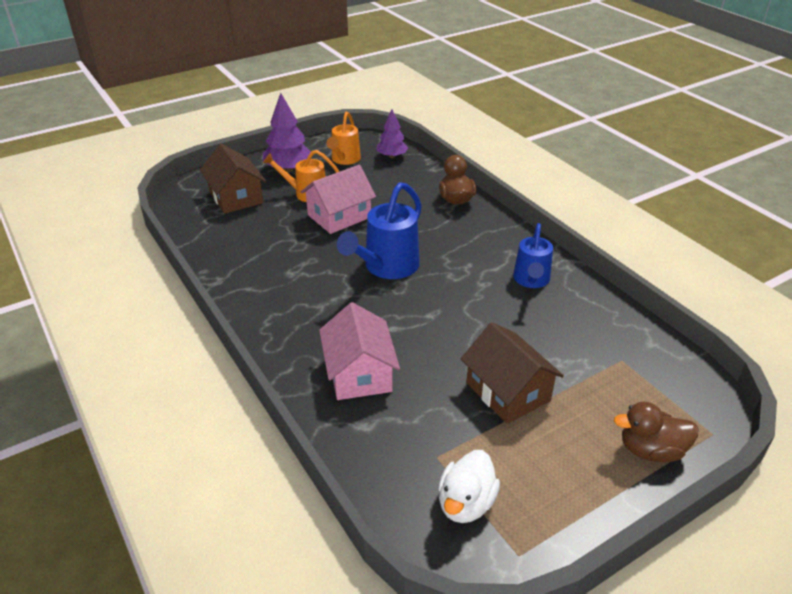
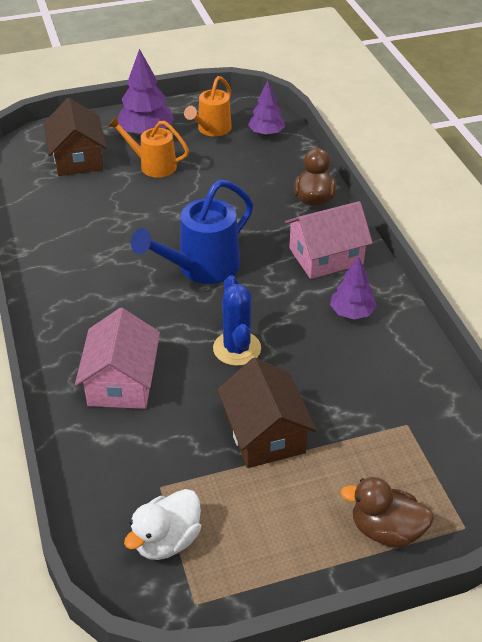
camera: 15 degrees right, 5 degrees up
pink house [301,165,376,234] -> pink house moved to [285,201,373,279]
blue watering can [513,223,553,288] -> purple tree [330,256,377,319]
none -> blue cactus [213,275,261,366]

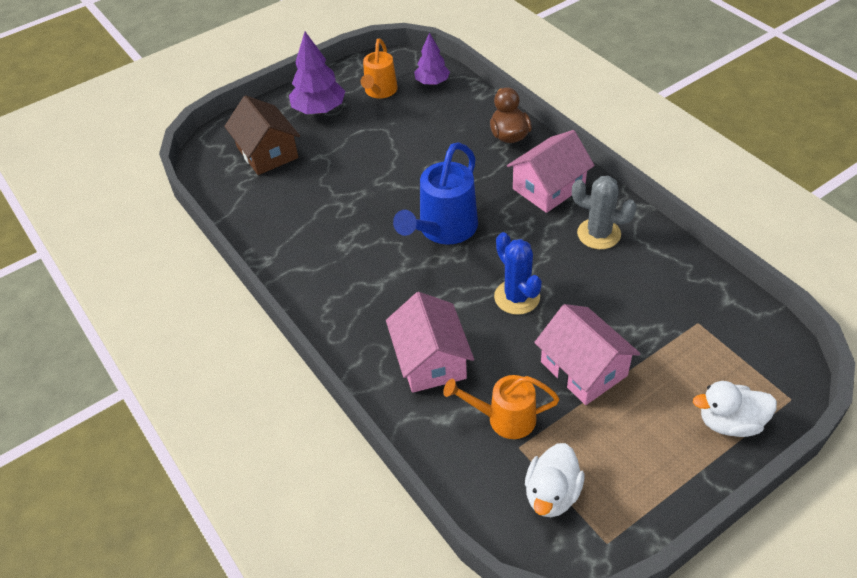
camera: 15 degrees left, 5 degrees up
orange watering can [108,116,189,178] -> orange watering can moved to [443,375,559,439]
brown house [217,358,317,468] -> pink house [534,304,641,405]
purple tree [330,256,377,319] -> grey cactus [572,176,637,249]
brown duck [341,477,434,547] -> white duck [693,381,777,437]

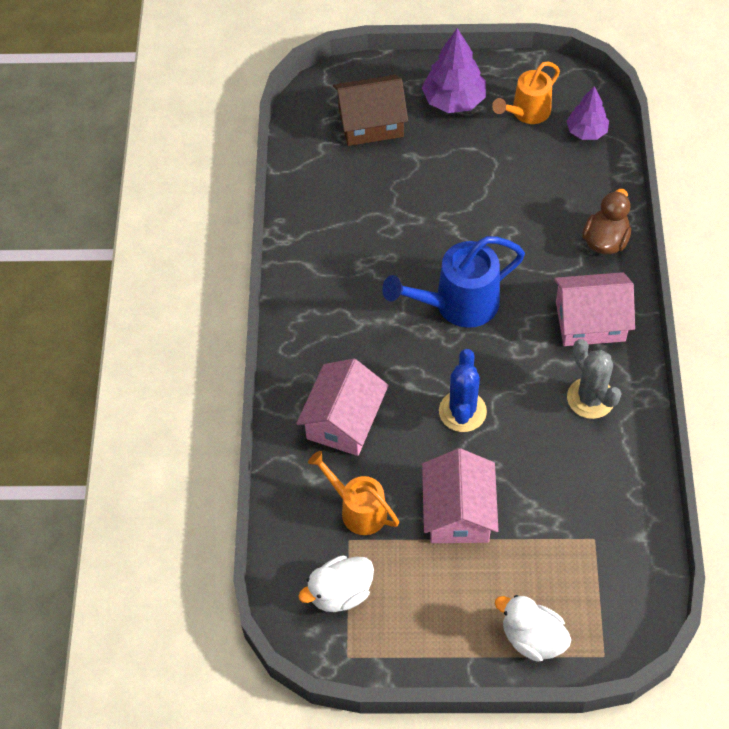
camera: 35 degrees right, 10 degrees up
brown house [224,95,300,175] -> brown house turned 75 degrees clockwise [333,75,408,146]

